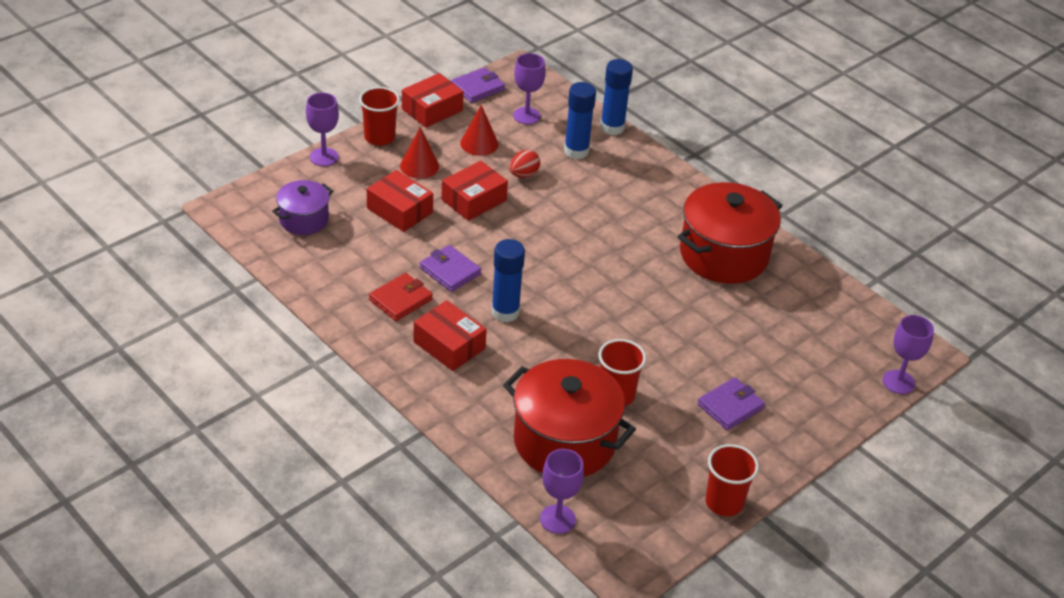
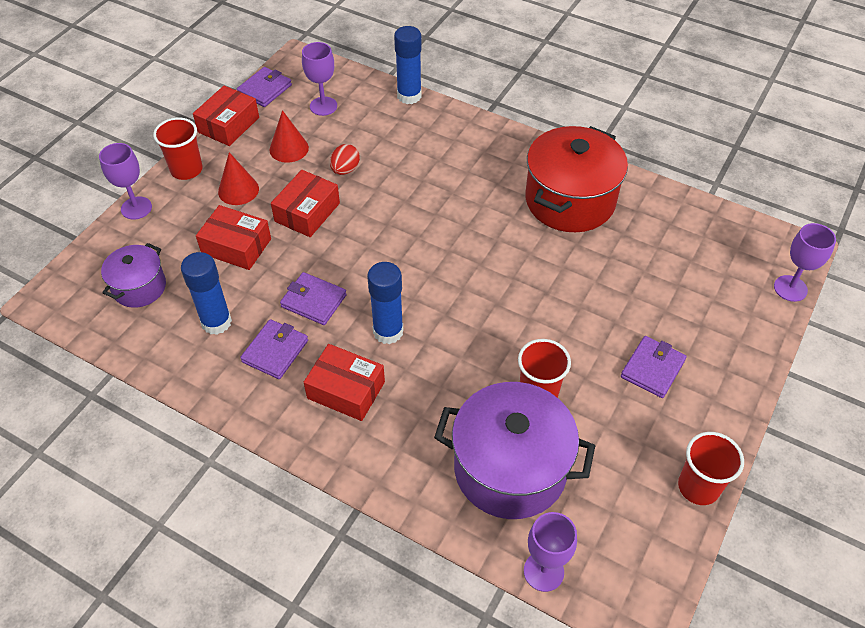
camera: 15 degrees left, 10 degrees up
red wallet [369,273,433,321] -> purple wallet [240,319,308,379]
red pot [503,359,636,477] -> purple pot [434,382,595,519]
blue glue stick [564,82,596,159] -> blue glue stick moved to [181,252,232,335]

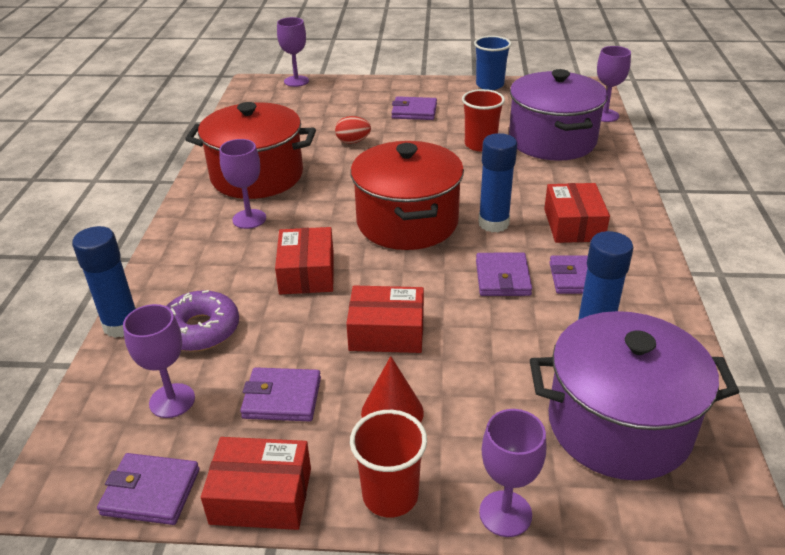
camera: 115 degrees left, 15 degrees down
purple pot [101,243,166,308] -> purple pot [530,311,739,481], size x1.83
red box [196,205,271,270] -> red box moved to [275,227,334,294]
red cone [270,110,309,163] -> purple wallet [240,367,321,421]
red egg [330,144,360,175] -> red egg moved to [335,116,371,144]
red cup [678,432,744,505] -> blue cup [474,36,511,90]
none -> purple donut [166,290,239,352]
none -> purple goblet [219,139,266,229]
none -> red pot [350,141,464,250]

